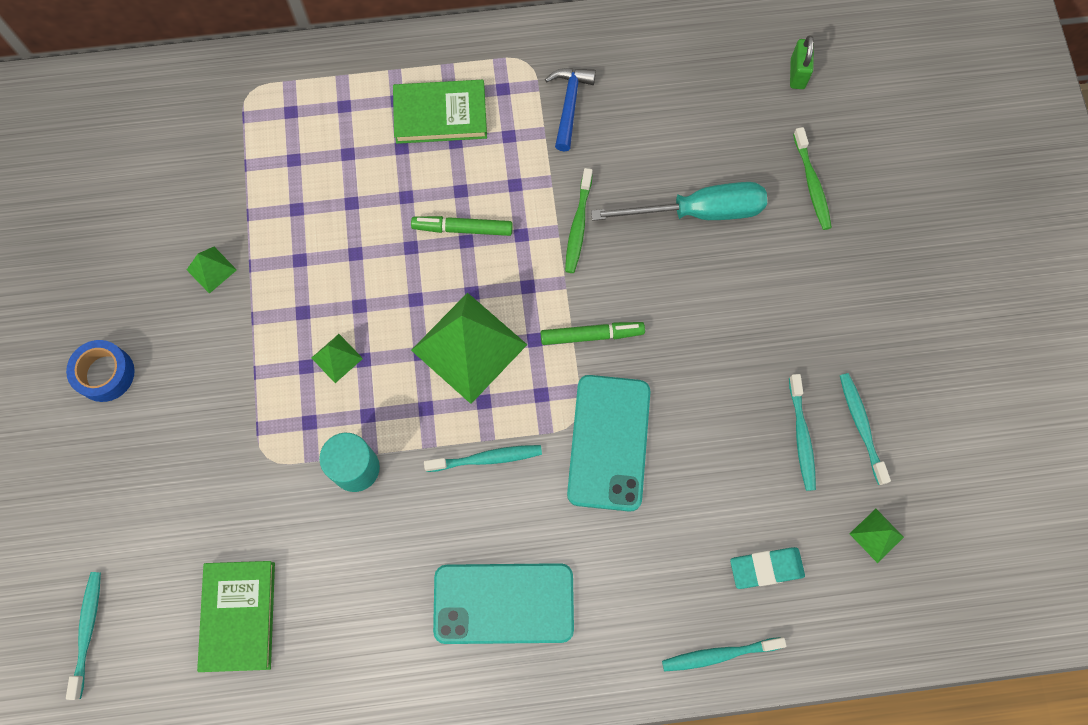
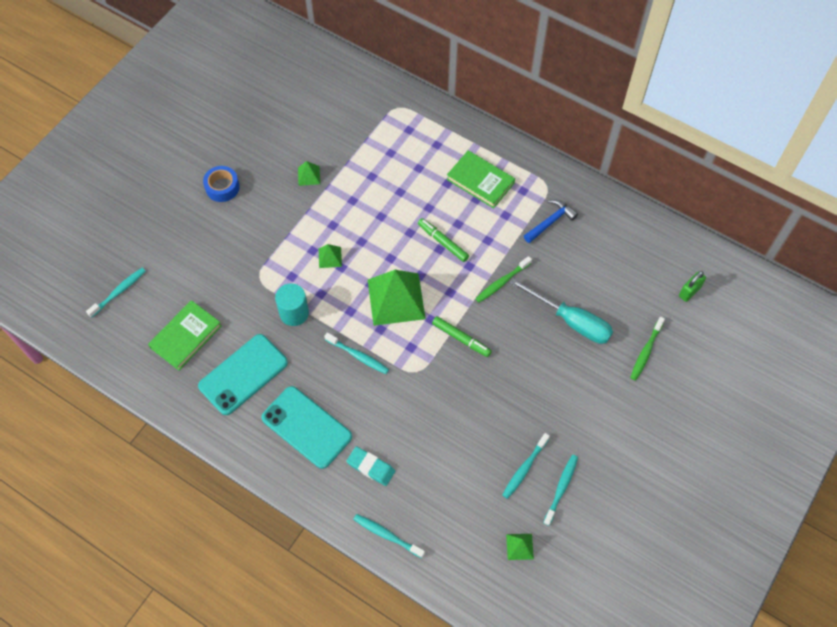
camera: 40 degrees right, 10 degrees down
turquoise phone [567,375,650,512] -> turquoise phone moved to [198,334,288,415]
turquoise eraser [730,547,805,589] -> turquoise eraser moved to [347,446,395,486]

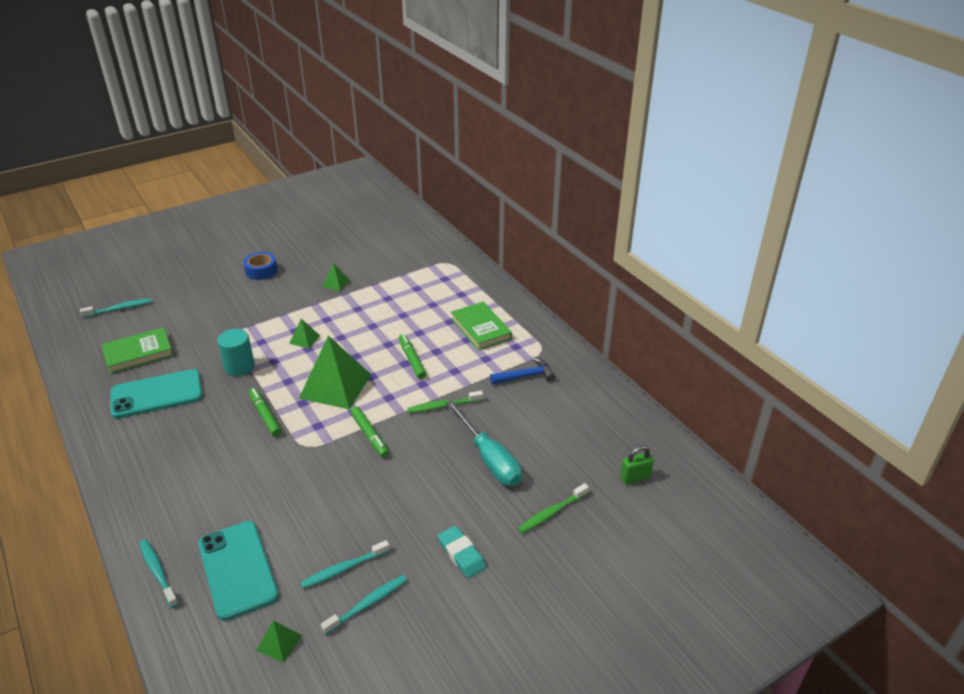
camera: 25 degrees right, 25 degrees down
turquoise phone [261,386,352,469] -> turquoise phone moved to [198,521,279,621]
turquoise toothbrush [324,332,389,374] -> green marker [249,388,281,437]
turquoise eraser [347,446,395,486] -> turquoise eraser moved to [438,526,486,578]

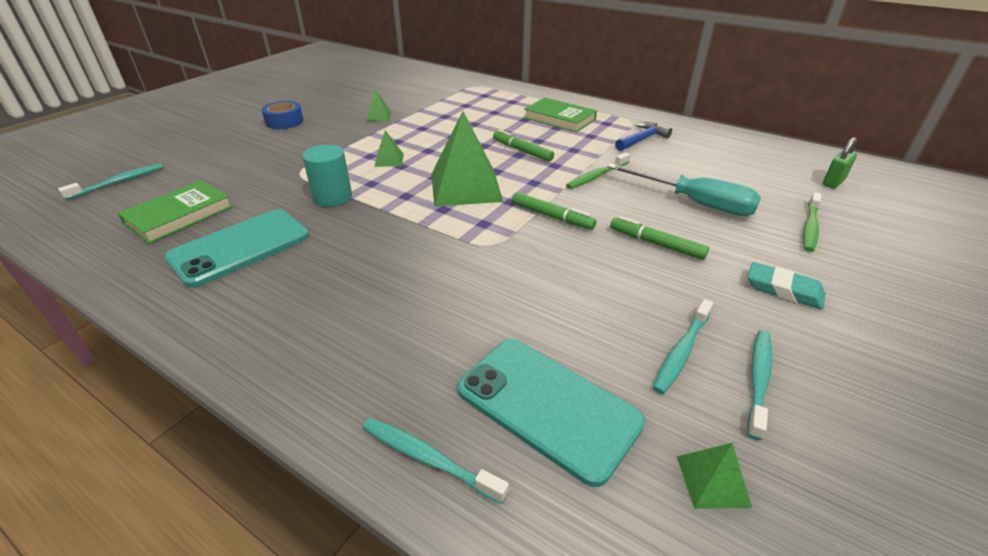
camera: 25 degrees left, 0 degrees up
green marker [249,388,281,437] -> green marker moved to [610,216,709,260]

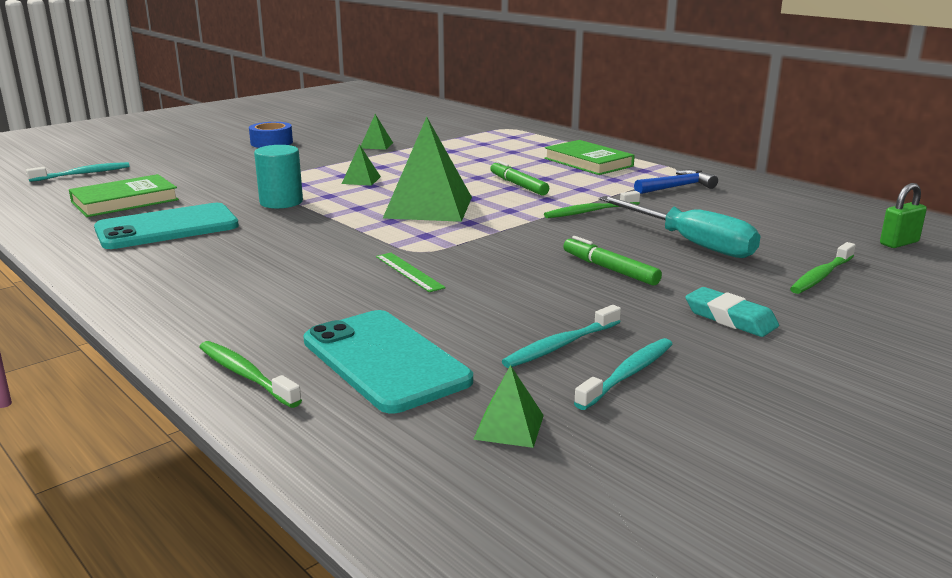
camera: 15 degrees right, 15 degrees down
turquoise toothbrush [363,418,509,504] -> green toothbrush [199,341,302,408]
green marker [512,192,596,230] -> none
none -> green ruler [376,253,446,292]

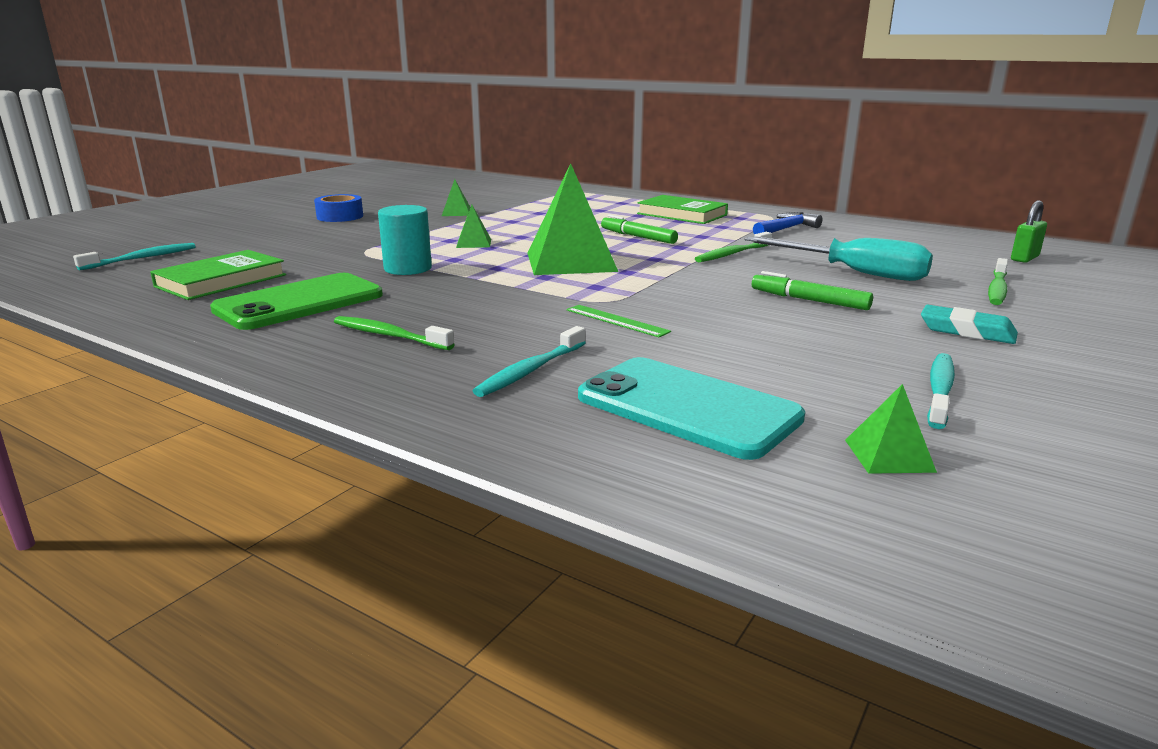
camera: 15 degrees left, 0 degrees up
turquoise phone [94,203,239,249] -> green phone [210,273,383,330]
green toothbrush [199,341,302,408] -> green toothbrush moved to [334,316,455,350]
turquoise toothbrush [502,305,621,368] -> turquoise toothbrush moved to [473,326,586,397]

